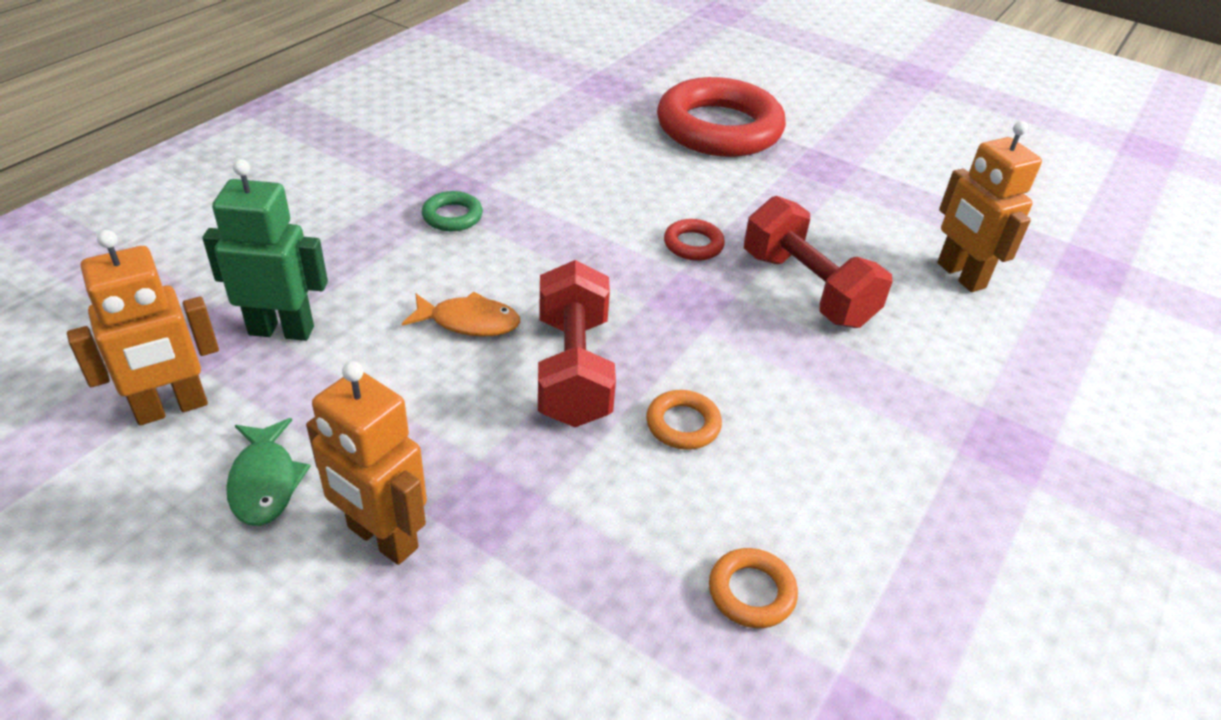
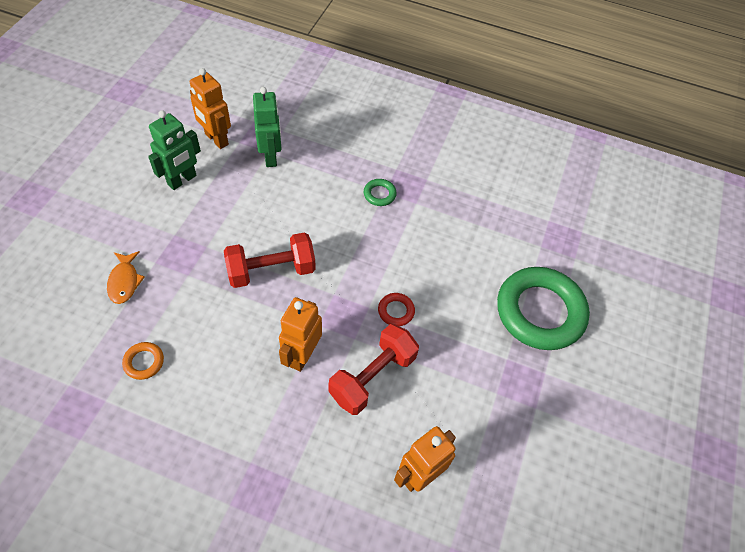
camera: 75 degrees right, 15 degrees up
green fish [226,418,310,526] -> green robot [148,110,201,190]
orange robot [306,361,427,565] -> orange robot moved to [279,297,322,372]
orange fish [402,292,520,336] -> orange fish moved to [107,251,145,304]
orange ring [646,390,722,450] -> none
red ring [657,77,786,157] -> green ring [497,267,590,350]

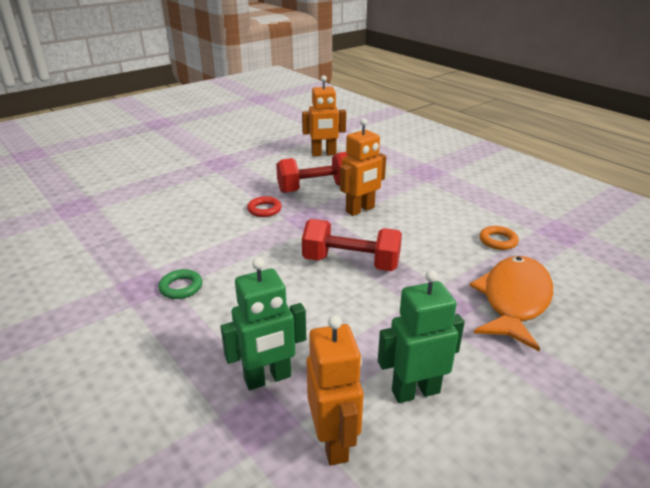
camera: 145 degrees left, 25 degrees down
orange fish [107,251,145,304] -> orange fish [469,256,553,351], size x1.87
green robot [253,87,282,167] -> green robot turned 135 degrees counterclockwise [220,258,306,390]
green ring [497,267,590,350] -> none

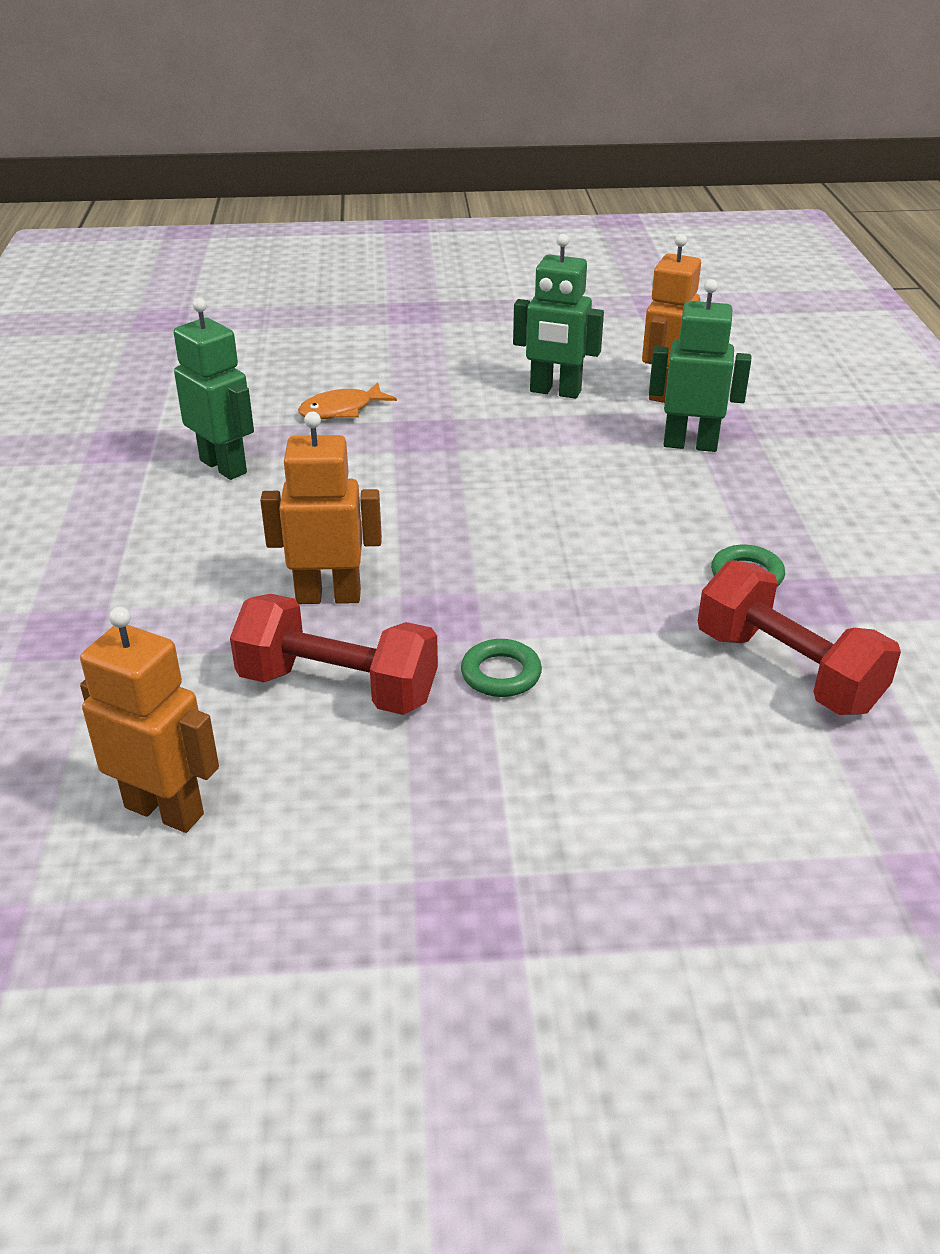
camera: 145 degrees left, 5 degrees up
red ring [247,196,282,217] -> green ring [461,639,542,697]
red dumbbell [302,219,402,271] -> red dumbbell moved to [698,560,901,715]
orange fish [469,256,553,351] -> orange fish [298,382,397,419], size x0.53
orange ring [480,226,519,250] -> green robot [174,298,254,480]

